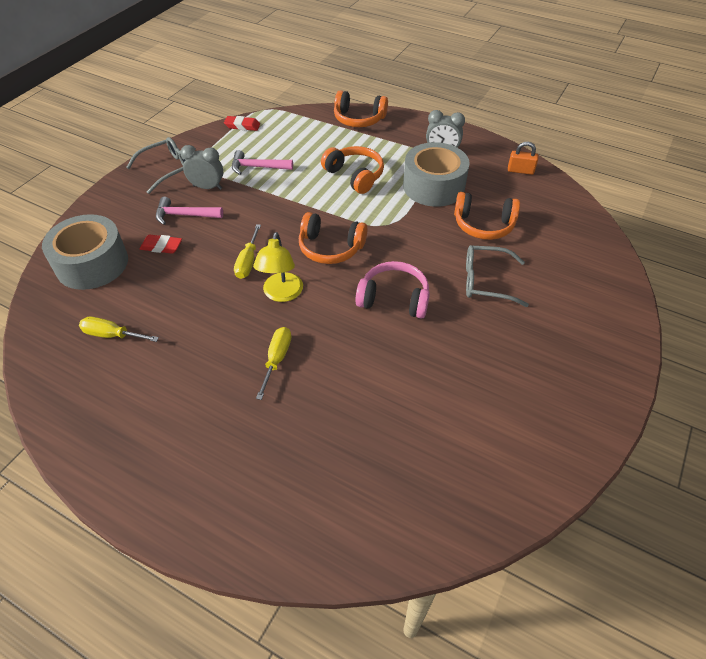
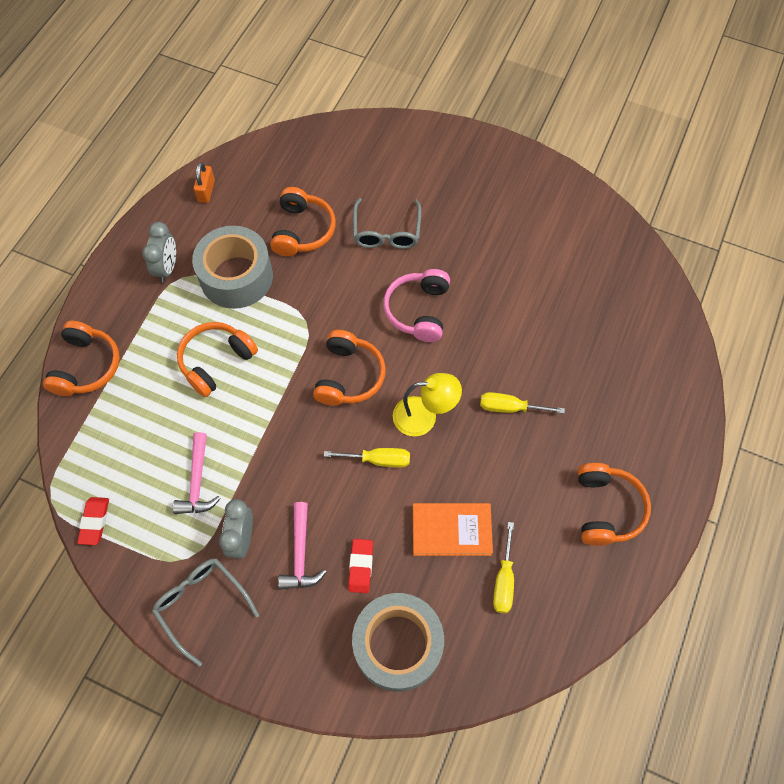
camera: 95 degrees left, 15 degrees up
none -> orange book [413,503,493,556]
none -> orange headphones [578,463,651,546]

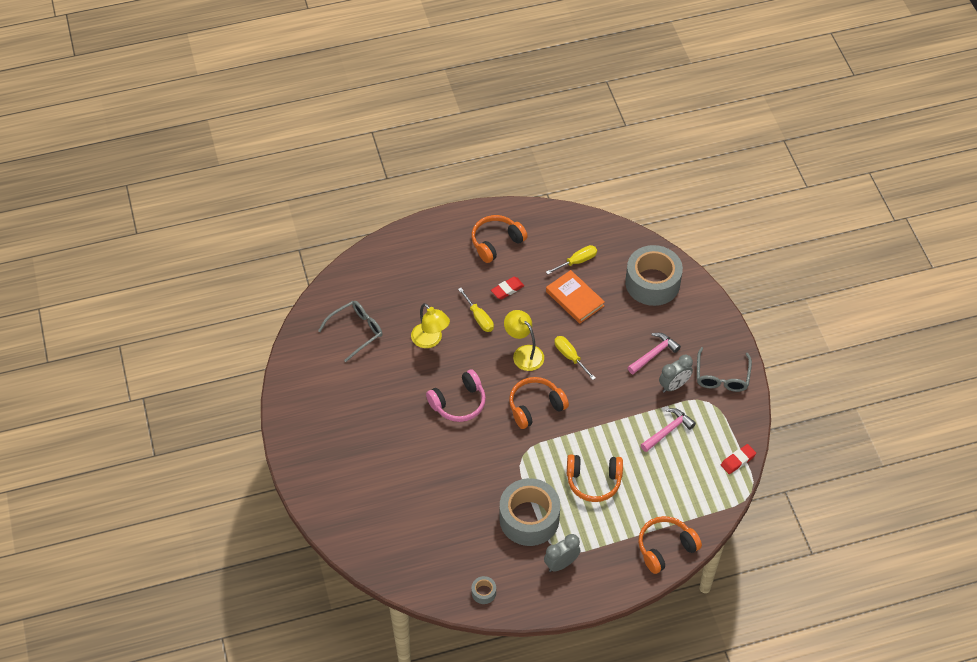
camera: 130 degrees left, 10 degrees down
orange padlock [193,162,215,203] -> grey tape [472,576,496,604]
orange headphones [270,187,336,256] -> none
red eraser [348,539,373,593] -> red eraser moved to [491,277,524,299]
grey glasses [353,198,421,249] -> grey glasses moved to [318,301,383,362]
none -> yellow lamp [411,303,450,348]

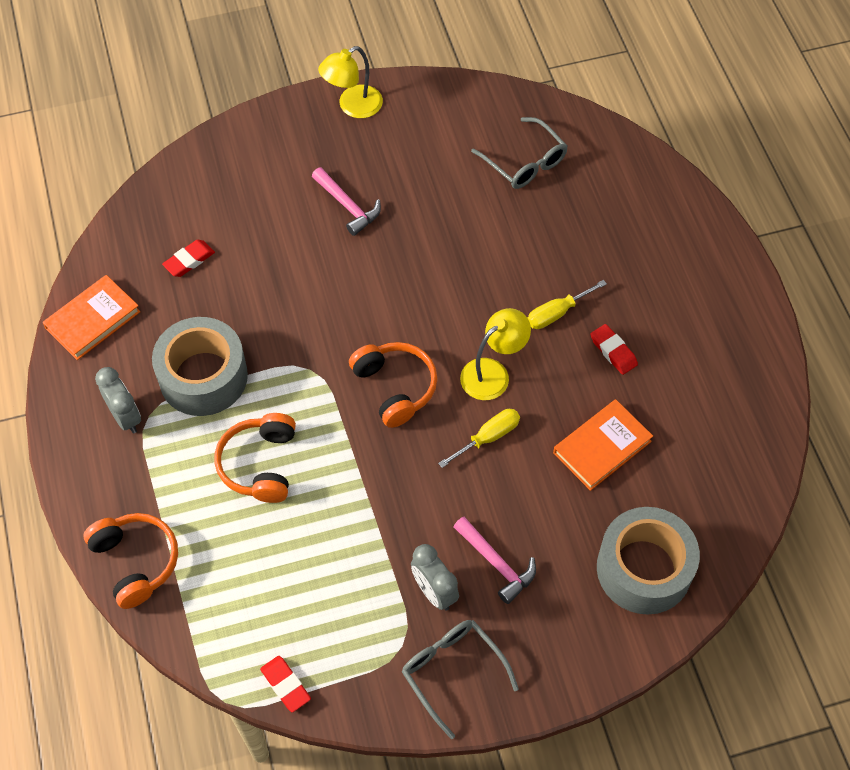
camera: 90 degrees right, 5 degrees up
yellow lamp [411,303,450,348] -> yellow lamp moved to [318,46,383,118]
pink headphones [426,370,486,422] -> none
orange headphones [472,215,528,263] -> none
grey tape [472,576,496,604] -> orange book [43,275,141,360]
yellow screwdriver [546,245,597,274] -> none
pink hammer [641,408,696,452] -> pink hammer moved to [312,167,381,236]
grey glasses [697,347,752,392] -> grey glasses turned 45 degrees clockwise [402,620,519,739]
none -> red eraser [162,240,215,277]

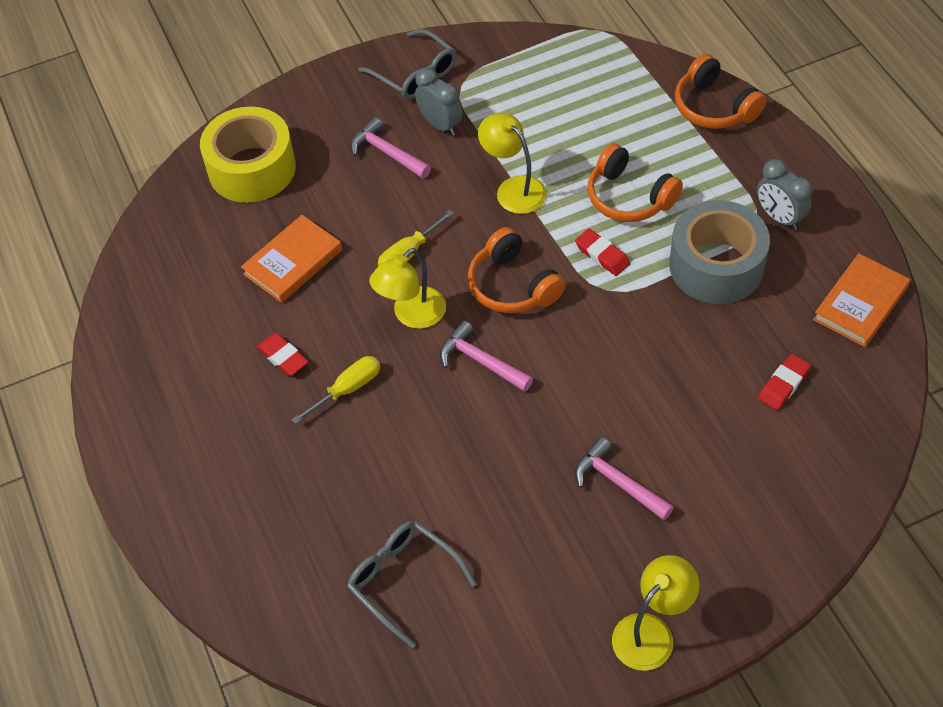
camera: 175 degrees right, 5 degrees down
orange headphones [215,413,296,503] -> orange headphones turned 135 degrees clockwise [588,143,683,222]
red eraser [260,656,311,712] -> red eraser moved to [575,229,630,276]
grey tape [597,507,700,615] -> yellow tape [200,106,296,203]
none -> pink hammer [440,320,533,392]
none -> yellow lamp [478,113,547,214]

